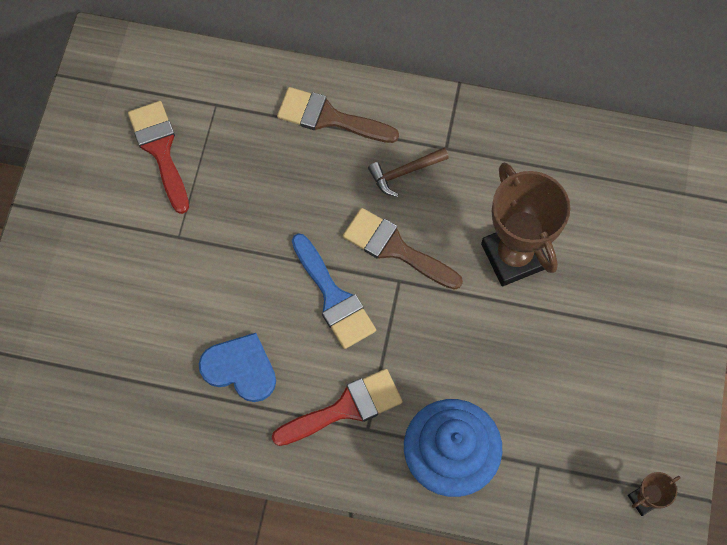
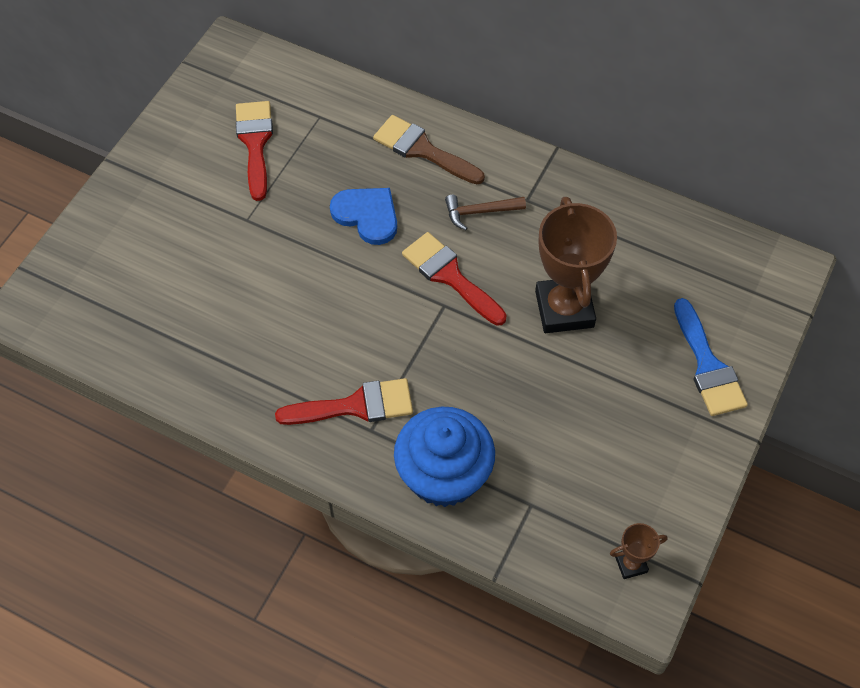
camera: 15 degrees right, 10 degrees down
blue heart [199,333,276,402] -> blue heart moved to [330,188,397,245]
blue brush [292,233,376,349] -> blue brush moved to [674,298,748,416]
brown brush [343,208,463,290] -> red brush [402,232,507,325]

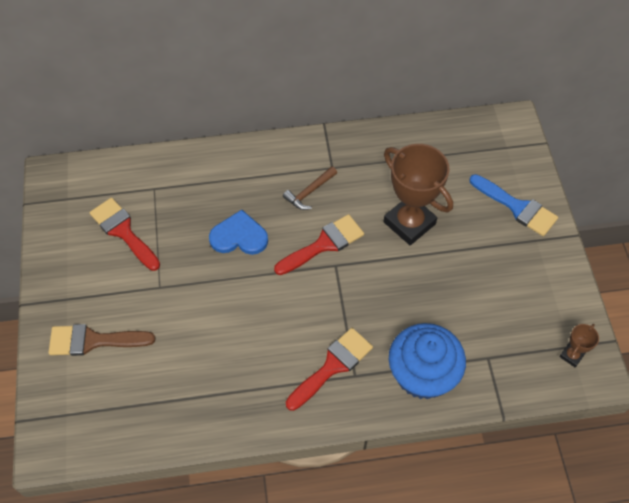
camera: 35 degrees left, 0 degrees up
brown brush [373,115,485,184] -> brown brush moved to [48,324,156,356]
red brush [402,232,507,325] -> red brush turned 135 degrees clockwise [274,214,364,275]

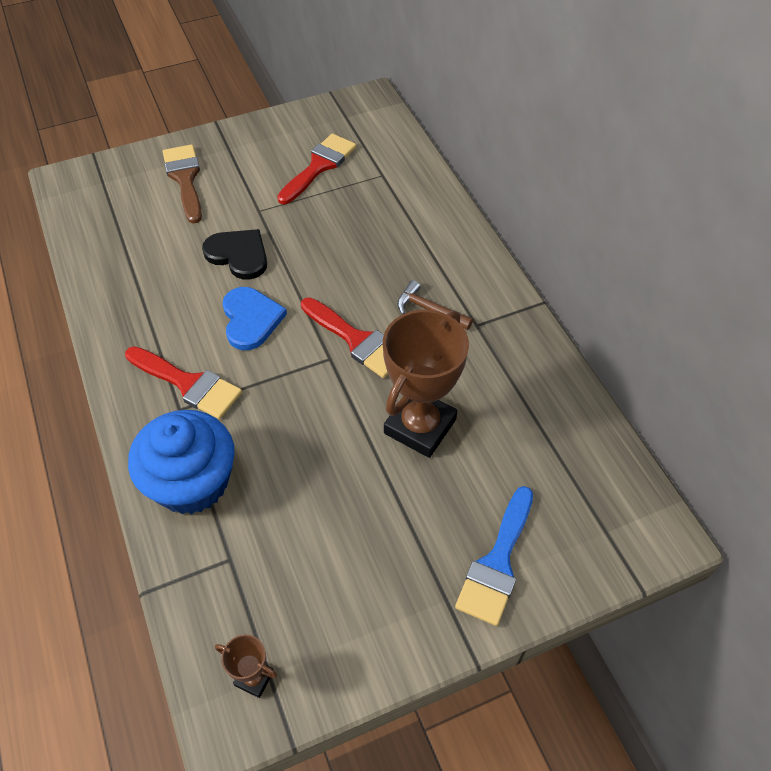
camera: 75 degrees right, 5 degrees down
blue heart [209,210,268,255] -> blue heart moved to [222,287,287,350]
none -> black heart [202,229,267,280]

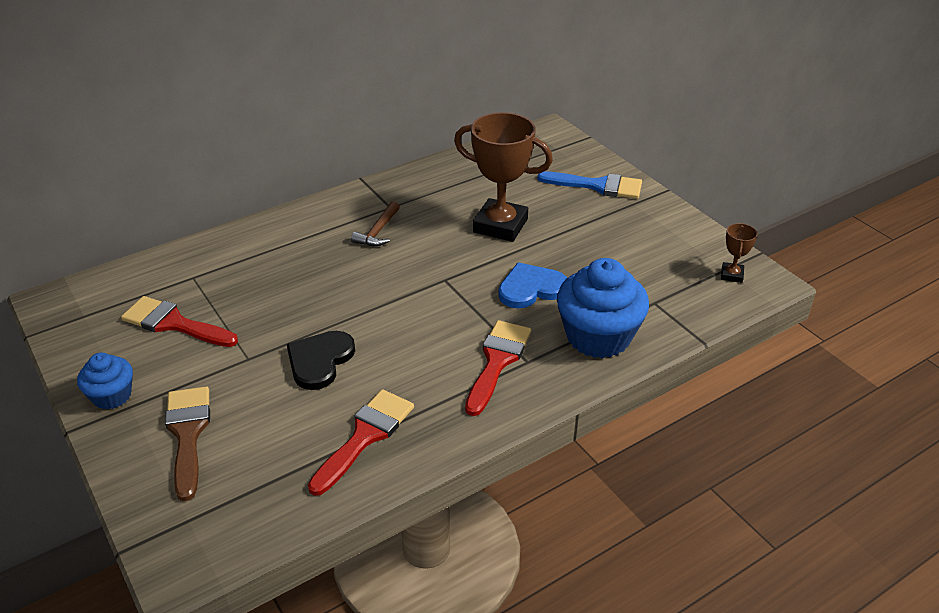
camera: 100 degrees left, 15 degrees down
brown brush [163,144,202,224] -> brown brush turned 105 degrees clockwise [165,386,210,501]
blue heart [222,287,287,350] -> blue heart moved to [498,262,567,308]
red brush [301,297,388,378] -> red brush moved to [308,389,414,496]
none -> blue cupcake [77,353,133,410]

